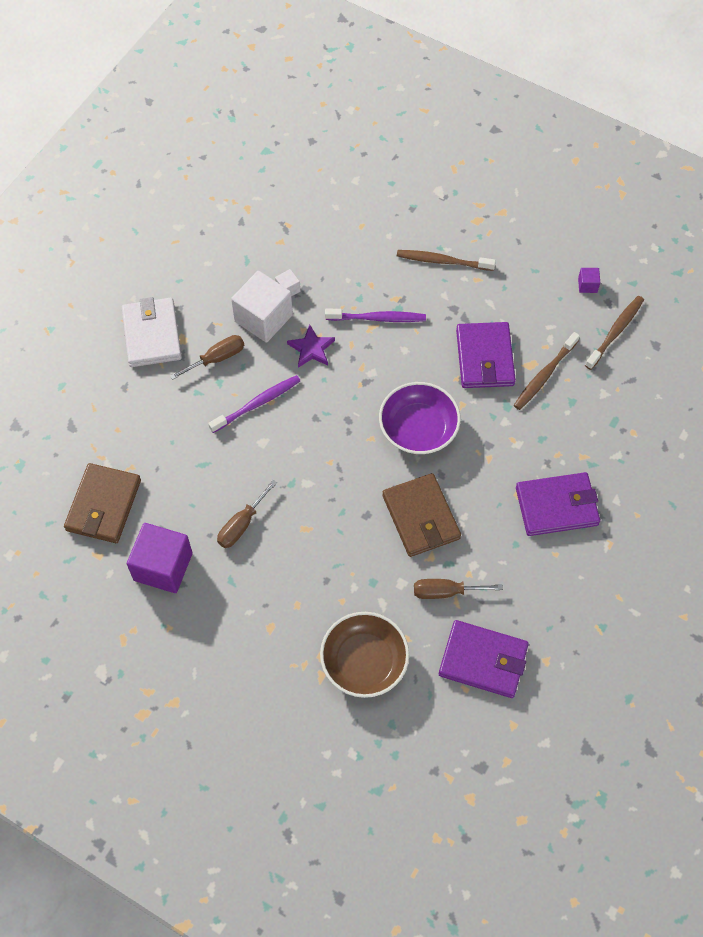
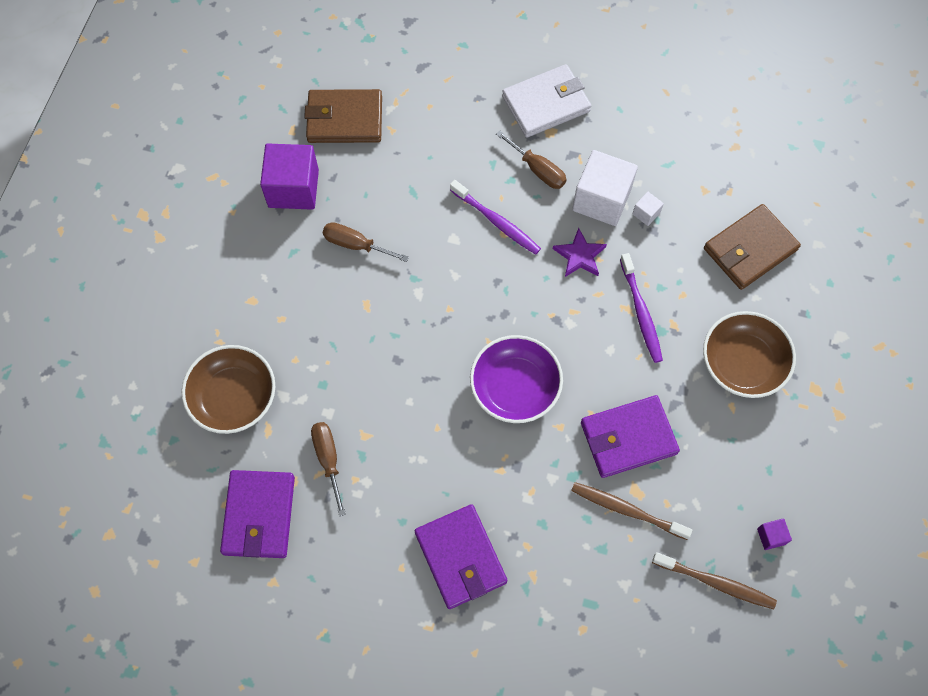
camera: 75 degrees right, 5 degrees up
brown wallet [382,473,461,557] -> brown wallet moved to [704,204,801,290]
brown toothbrush [397,250,496,271] -> brown bowl [703,311,796,398]

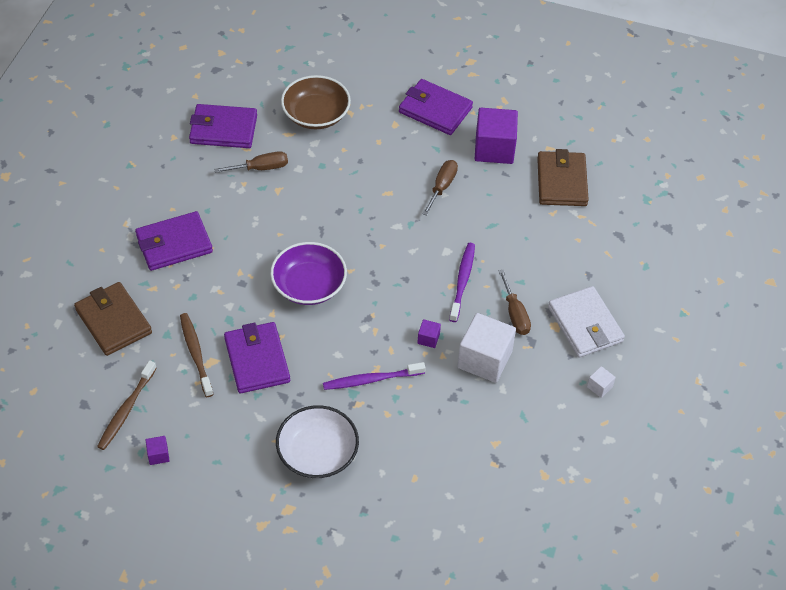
camera: 90 degrees right, 15 degrees down
purple toothbrush [450,180,541,255] -> purple toothbrush turned 150 degrees clockwise [449,243,475,322]
brown screwdriver [496,130,567,189] -> brown screwdriver turned 60 degrees counterclockwise [498,270,531,335]
purple star [553,228,607,277] -> purple cube [418,319,441,348]
brown toothbrush [571,482,693,540] -> brown toothbrush turned 45 degrees counterclockwise [180,313,214,397]
white cube [632,192,664,226] -> white cube moved to [587,366,616,398]
brown bowl [703,311,796,398] -> white bowl [276,405,359,479]
brown wallet [704,204,801,290] -> brown wallet moved to [74,282,152,356]
none -> purple wallet [399,79,473,135]

